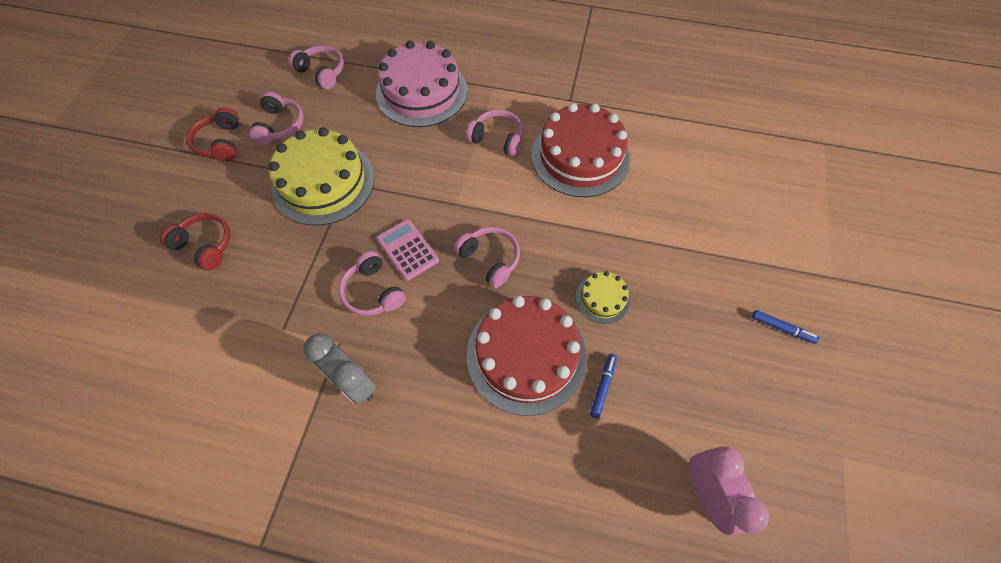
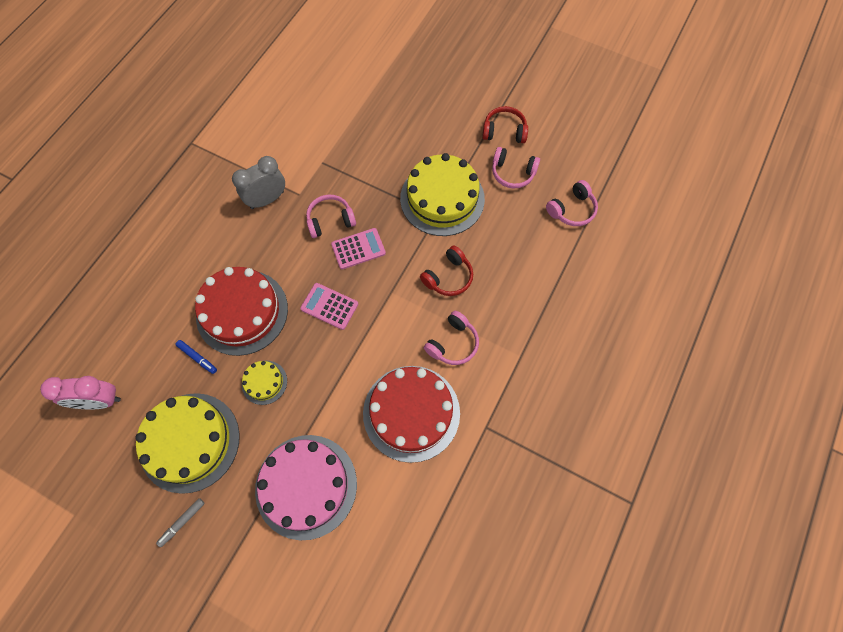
camera: 105 degrees right, 5 degrees up
red headphones [160,213,231,271] -> red headphones moved to [420,245,473,296]
pink cake [376,40,468,127] -> pink cake moved to [255,435,357,540]
pink headphones [454,227,520,288] -> pink calculator [300,283,358,330]
blue marker [752,310,820,344] -> grey marker [156,498,205,547]
none -> yellow cake [135,393,240,494]

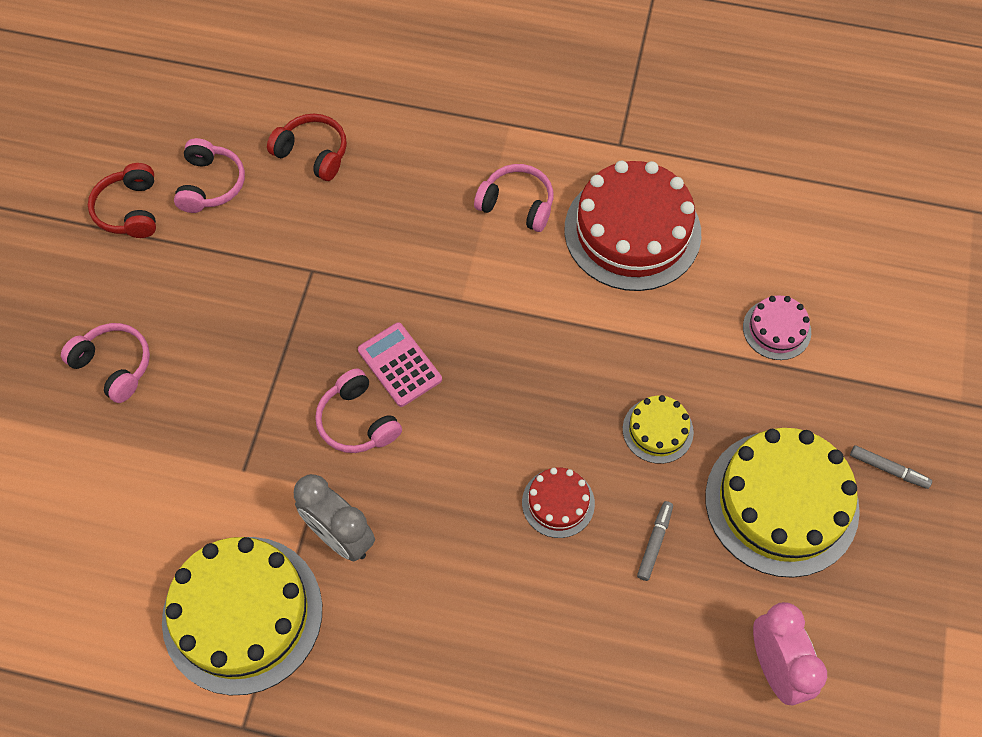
camera: 105 degrees left, 5 degrees down
blue marker [175,340,217,374] -> grey marker [637,501,673,581]
red cake [195,267,288,356] -> red cake [522,468,595,538], size x0.48
pink cake [255,435,357,540] -> pink cake [743,295,811,360], size x0.48
pink calculator [300,283,358,330] -> none
yellow cake [400,153,485,236] -> yellow cake moved to [162,537,322,695]
red headphones [420,245,473,296] -> red headphones moved to [267,114,347,181]
pink headphones [546,180,598,226] -> pink headphones moved to [61,323,150,403]

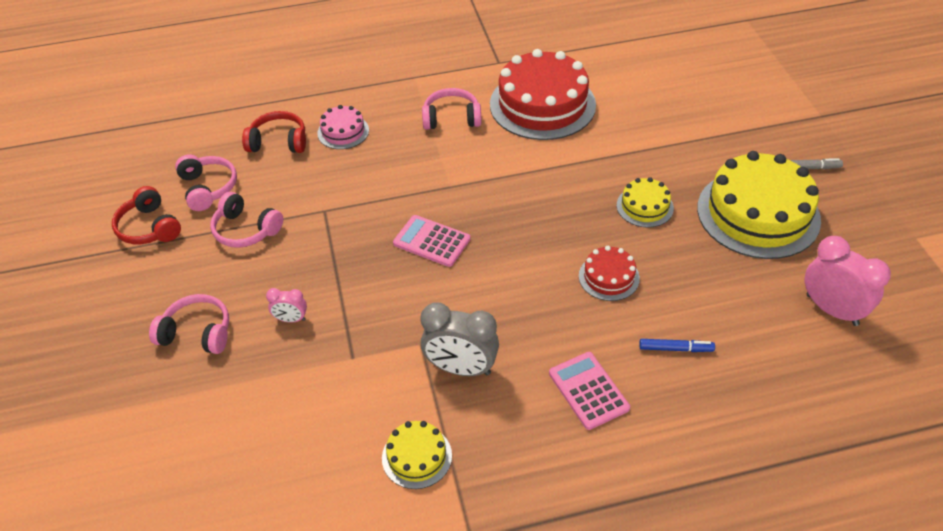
camera: 25 degrees left, 15 degrees down
yellow cake [162,537,322,695] -> yellow cake [382,421,452,489], size x0.48
pink headphones [315,368,402,453] -> pink headphones moved to [210,192,283,248]
grey marker [637,501,673,581] -> none
pink cake [743,295,811,360] -> pink cake moved to [317,105,369,149]
none -> pink clock [266,288,307,323]
none -> pink calculator [549,352,630,430]
none -> blue marker [639,339,715,352]

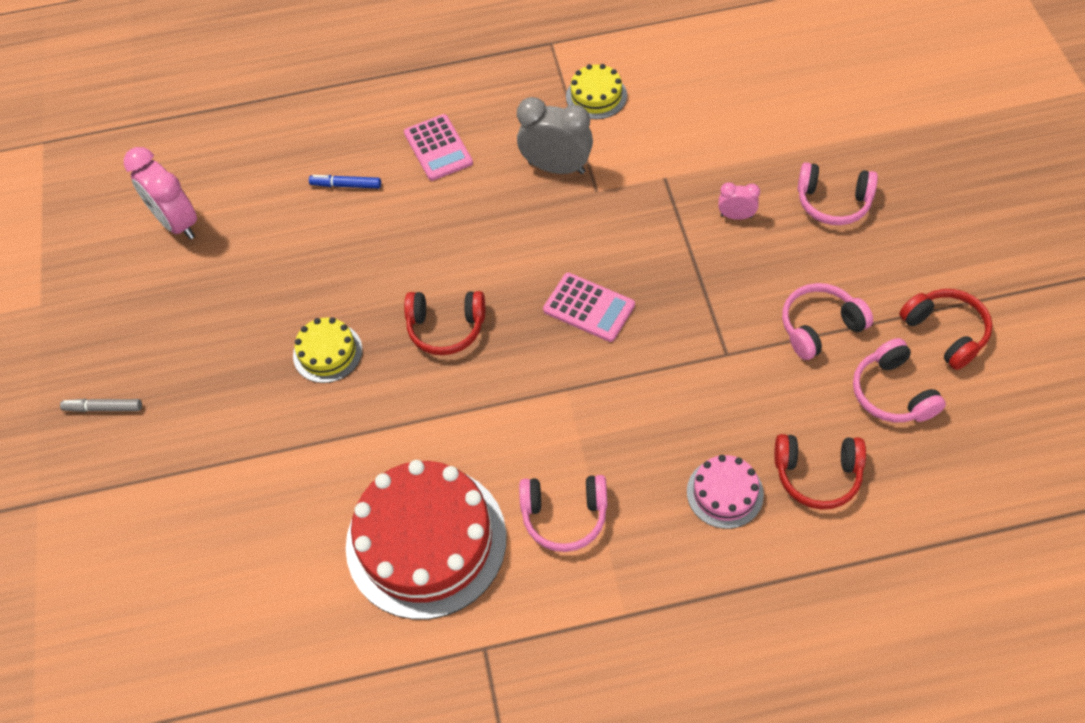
camera: 175 degrees left, 10 degrees up
pink headphones [210,192,283,248] -> pink headphones turned 60 degrees counterclockwise [782,283,873,360]
red cake [579,246,640,301] -> none
yellow cake [697,151,821,259] -> none
none -> red headphones [404,291,485,355]

